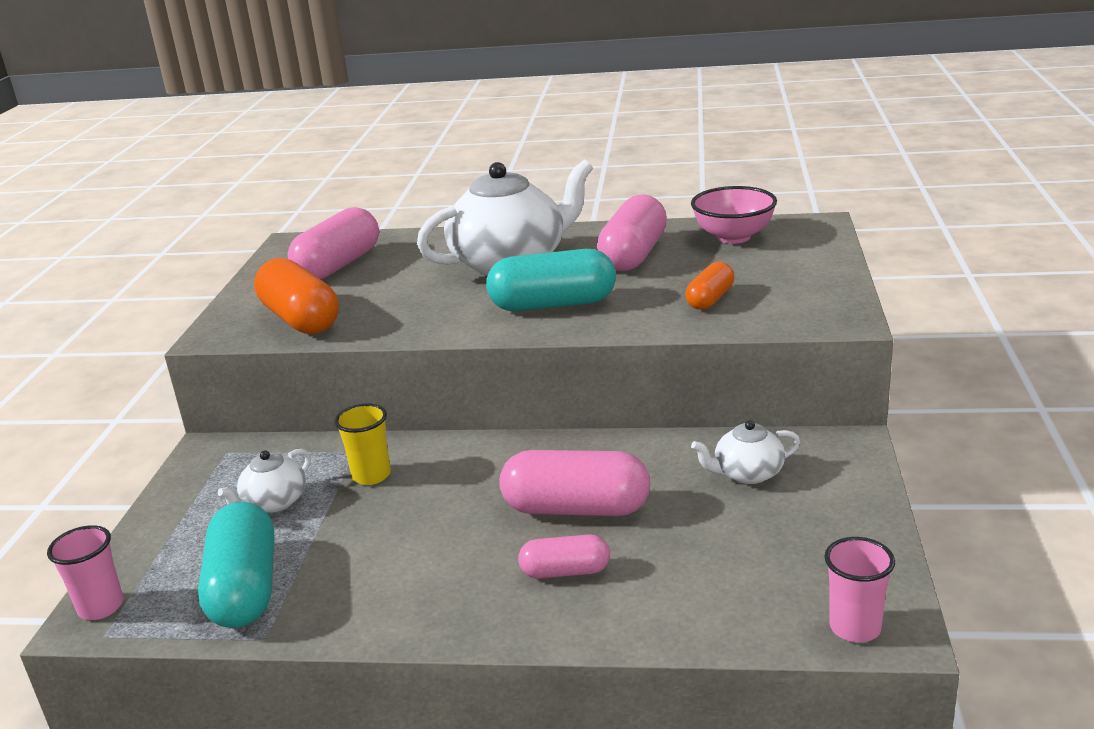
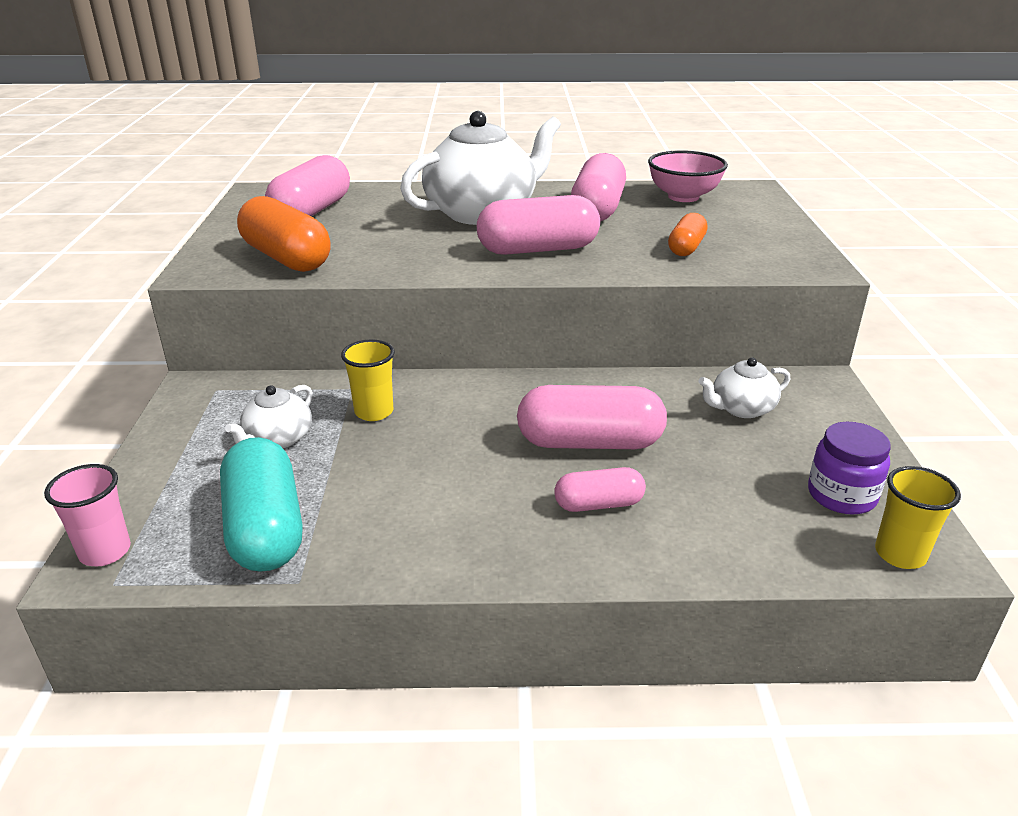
camera: 10 degrees left, 5 degrees up
turquoise capsule [486,249,616,311] -> pink capsule [477,195,600,255]
pink cup [824,537,895,643] -> yellow cup [875,466,961,569]
none -> purple jar [808,422,891,515]

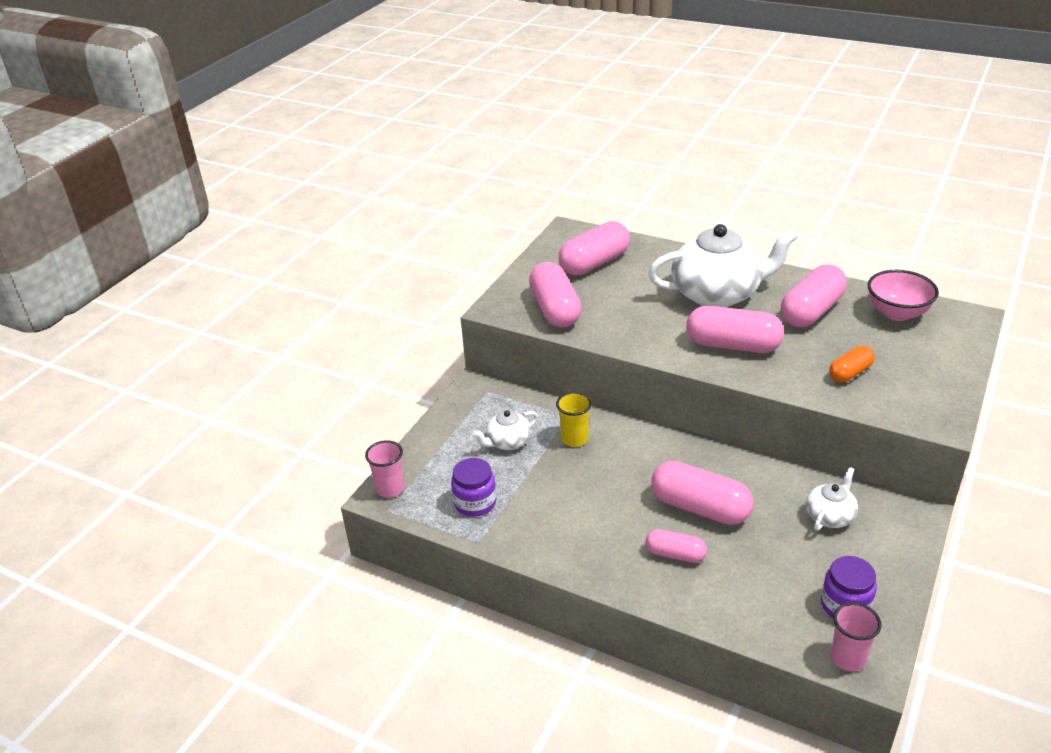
camera: 30 degrees right, 5 degrees up
turquoise capsule [220,437,303,572] -> purple jar [451,458,496,517]
orange capsule [237,196,331,272] -> pink capsule [529,262,582,328]
white teapot [698,357,791,418] -> white teapot turned 120 degrees clockwise [806,467,858,531]
yellow cup [875,466,961,569] -> pink cup [831,602,882,671]

